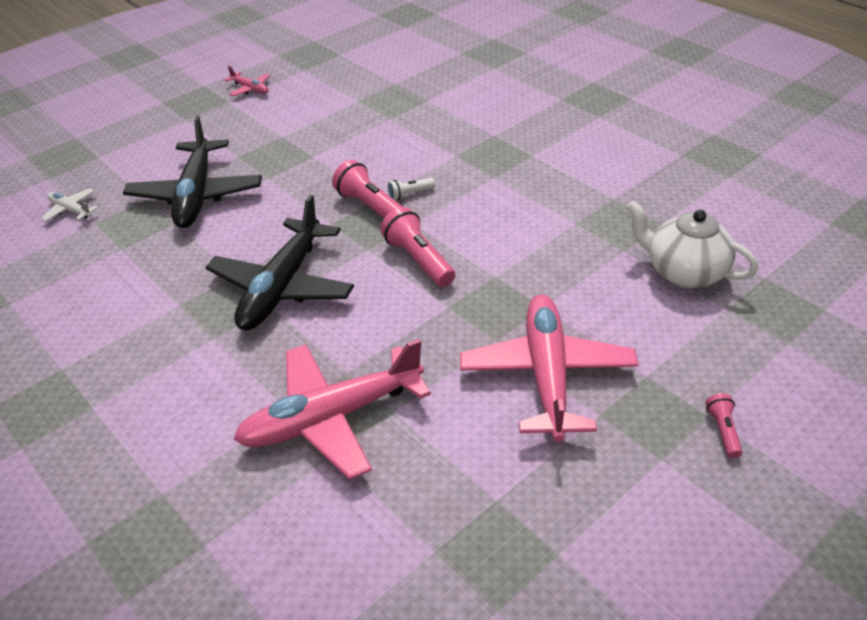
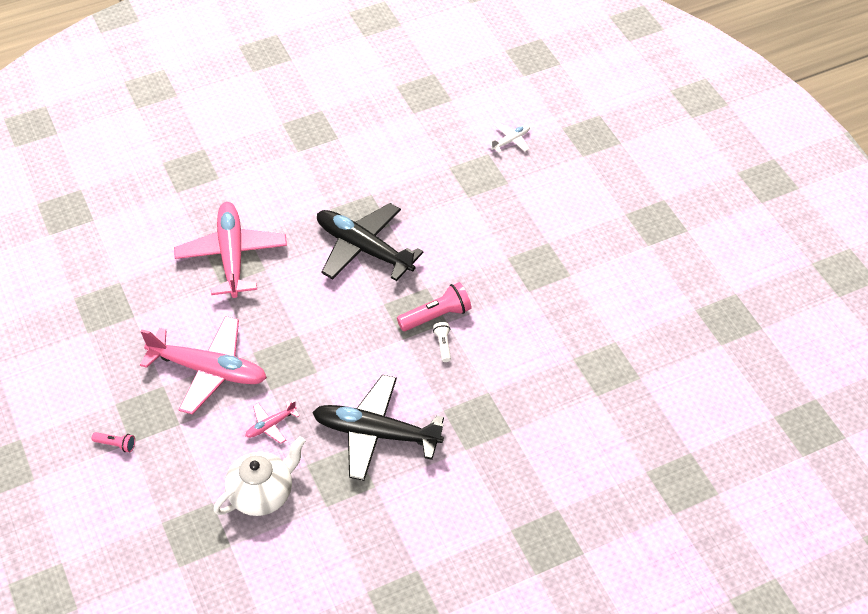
camera: 105 degrees right, 10 degrees up
black plane [123,115,262,228] -> black plane moved to [312,375,444,481]
pink plane [224,66,270,96] -> pink plane moved to [245,401,300,444]
pink flashlight [380,207,455,287] -> none

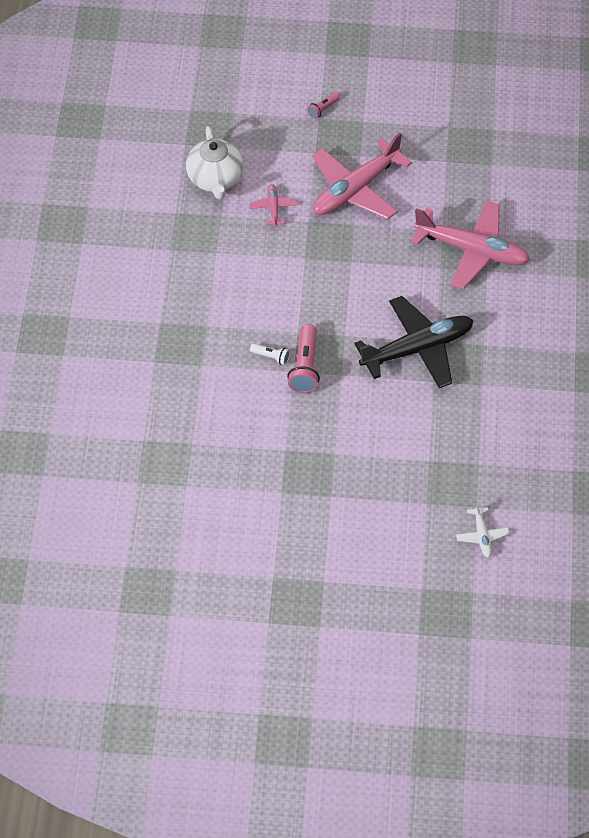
camera: 120 degrees right, 5 degrees up
black plane [312,375,444,481] -> none

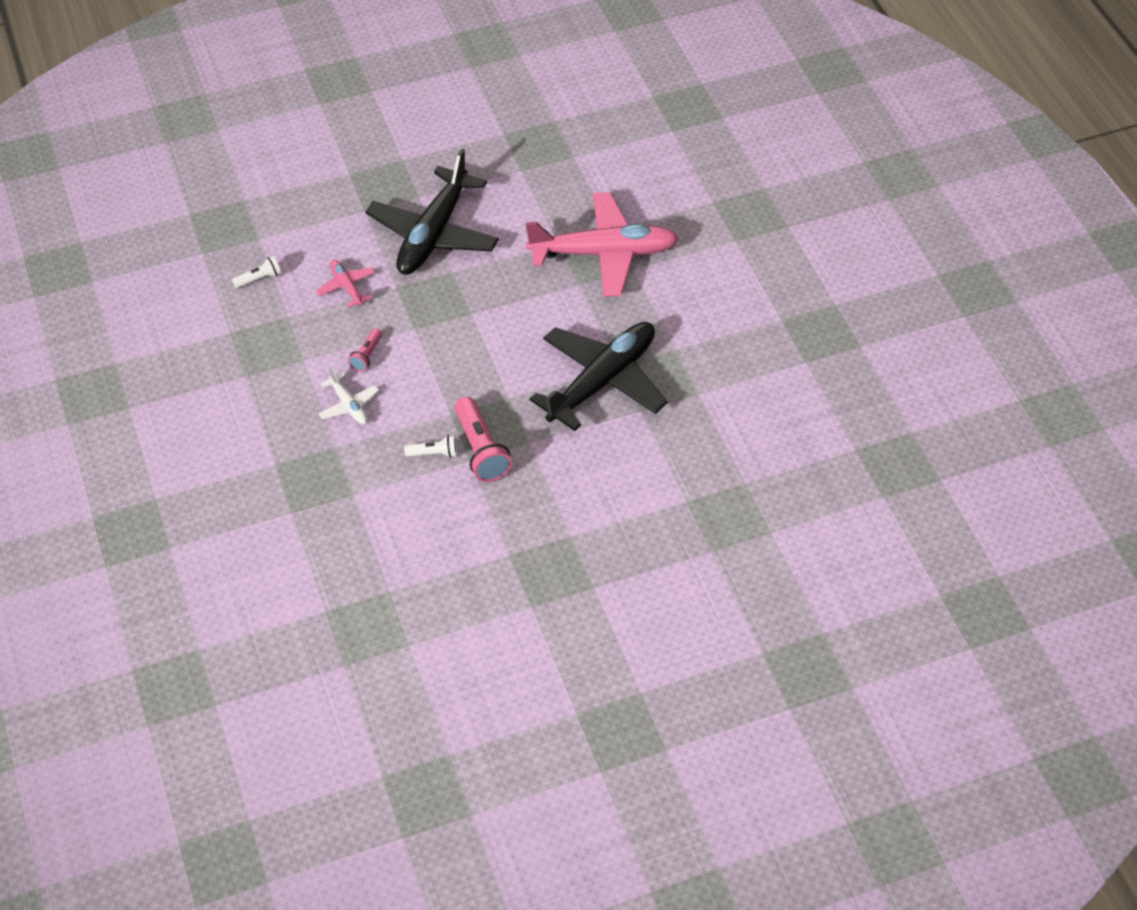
camera: 25 degrees left, 5 degrees down
white teapot [186,126,243,199] -> white flashlight [232,256,282,288]
pink flashlight [307,92,340,119] -> pink flashlight moved to [348,328,382,372]
pink plane [312,132,412,220] -> black plane [365,148,499,275]
white plane [456,501,510,558] -> white plane moved to [318,367,379,424]

